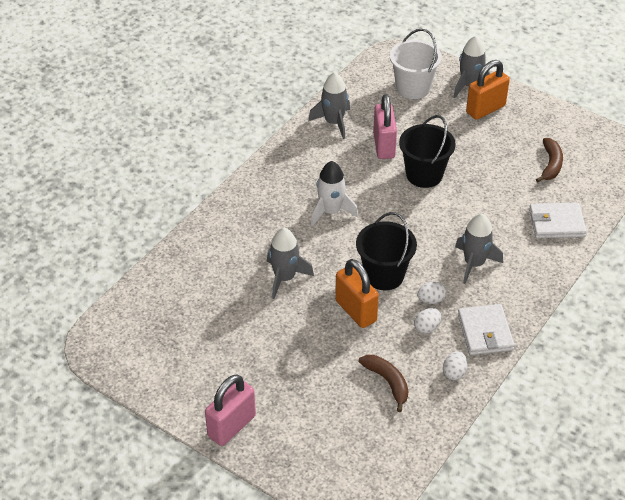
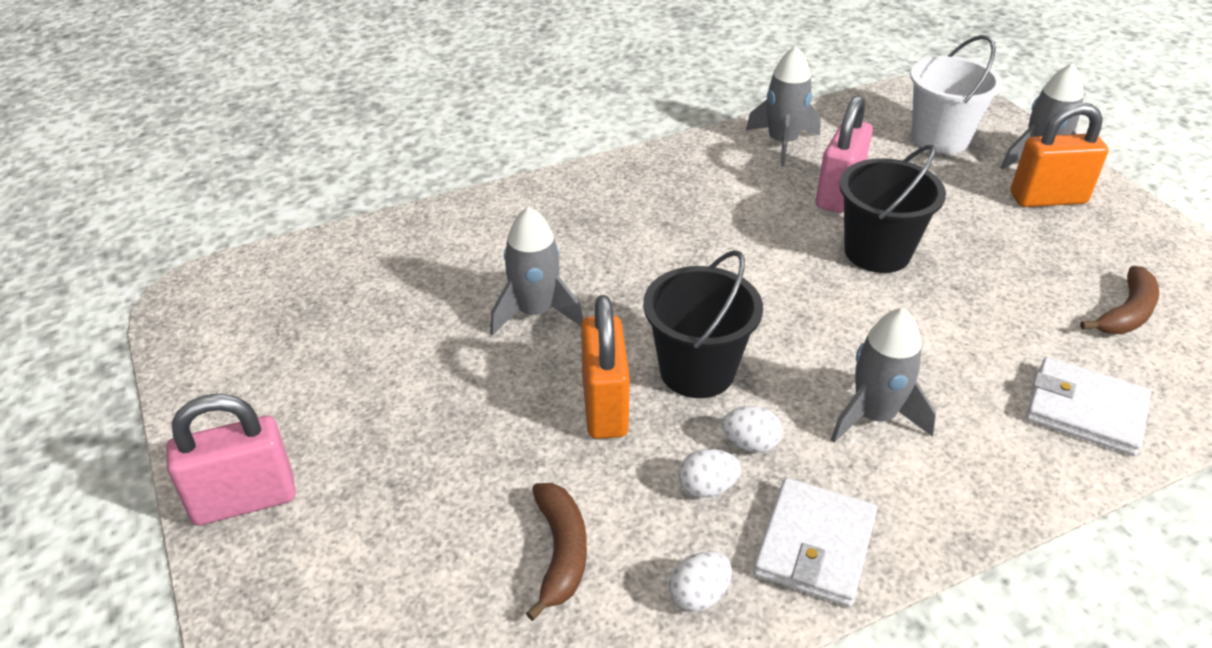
camera: 30 degrees right, 5 degrees down
white rocket [311,161,358,226] -> none

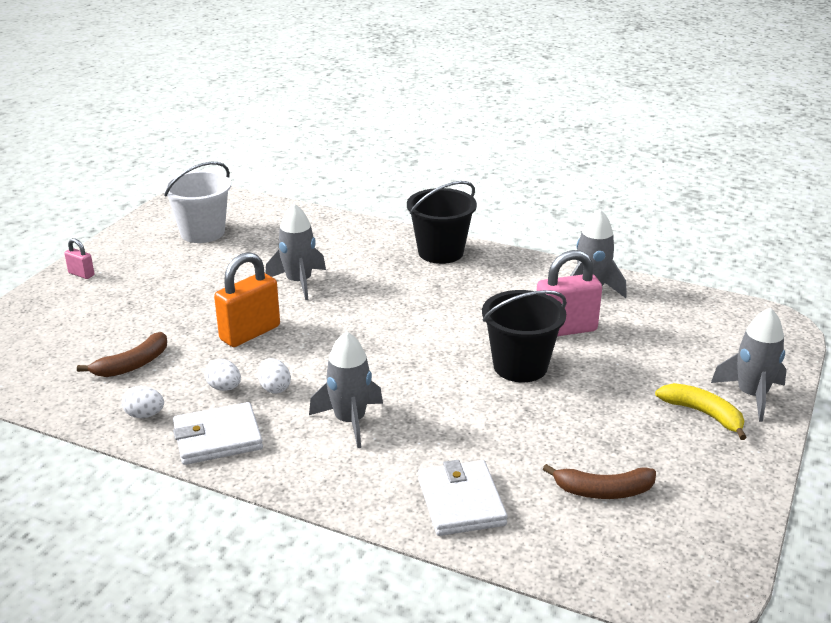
camera: 50 degrees right, 10 degrees down
pink padlock [166,394,296,526] -> pink padlock [64,238,95,279], size x0.49
black bucket [643,250,763,398] -> black bucket moved to [407,181,477,264]
white bucket [910,35,1003,154] -> white bucket moved to [162,162,231,243]
orange padlock [1010,102,1109,207] -> yellow banana [655,383,747,440]

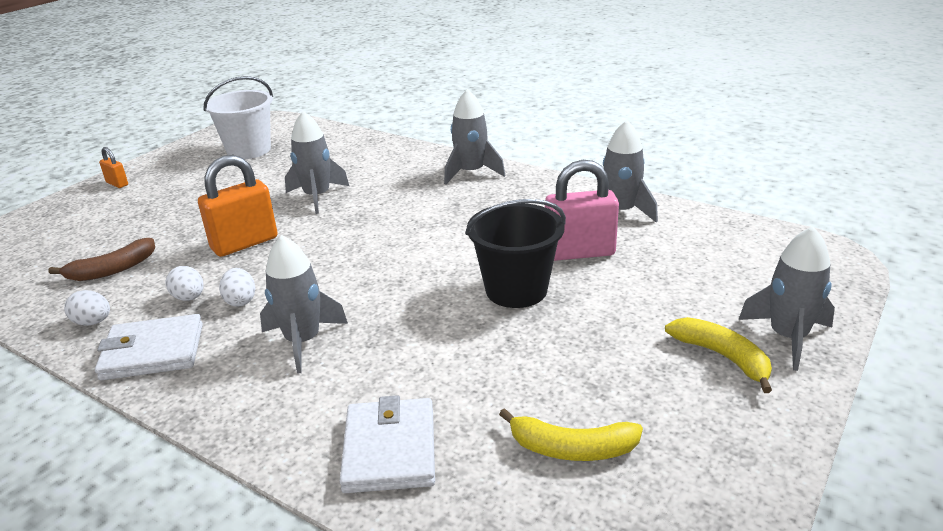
camera: 10 degrees right, 0 degrees up
pink padlock [64,238,95,279] -> orange padlock [99,147,128,188]
black bucket [407,181,477,264] -> grey rocket [444,89,505,185]
brown banana [543,464,656,499] -> yellow banana [499,408,643,461]

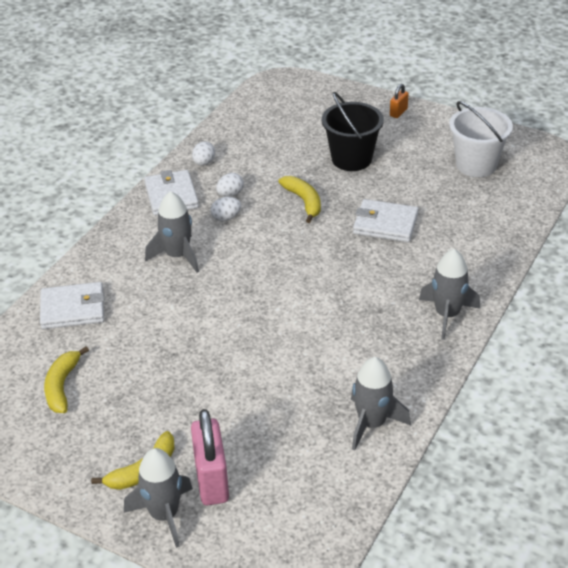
camera: 85 degrees right, 10 degrees up
brown banana [48,238,155,281] -> none
orange padlock [198,155,278,257] -> yellow banana [278,176,321,223]
grey rocket [285,111,349,214] -> white wallet [353,199,419,242]
black bucket [465,199,566,308] -> black bucket moved to [322,92,384,171]
pink padlock [545,160,619,261] -> pink padlock moved to [191,409,229,505]

